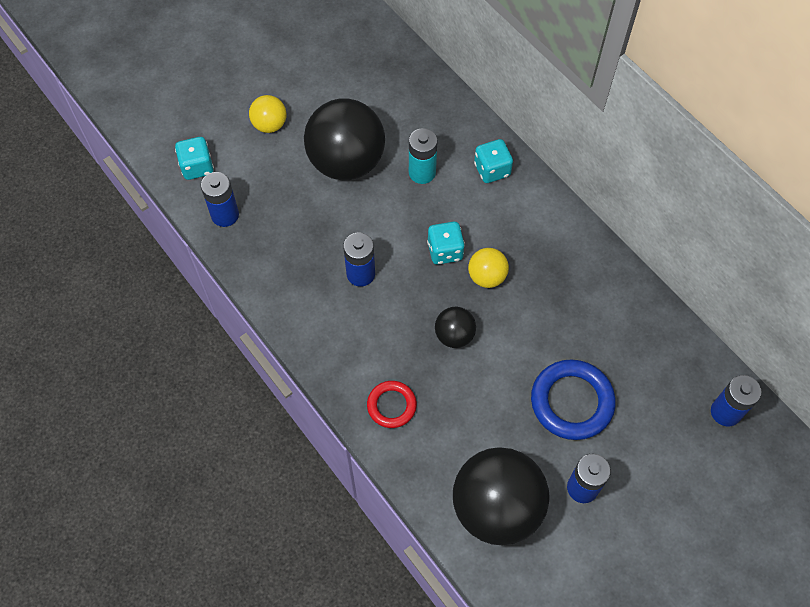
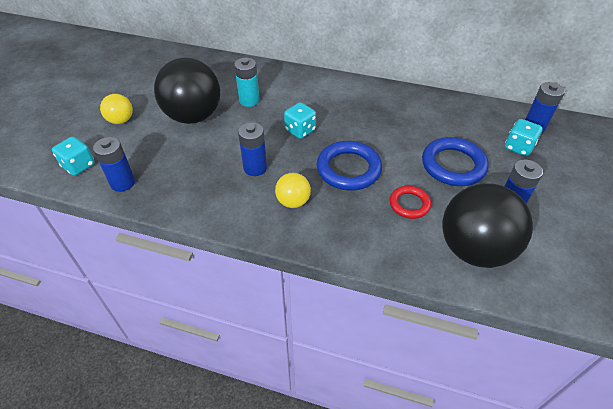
camera: 35 degrees left, 15 degrees down
red ring [367,381,417,428] -> red ring moved to [389,186,431,219]
black ball [435,307,476,348] -> blue ring [317,141,382,191]
yellow ball [468,248,509,288] -> yellow ball moved to [275,173,311,208]
turquoise dice [474,139,513,183] -> turquoise dice moved to [505,119,543,156]

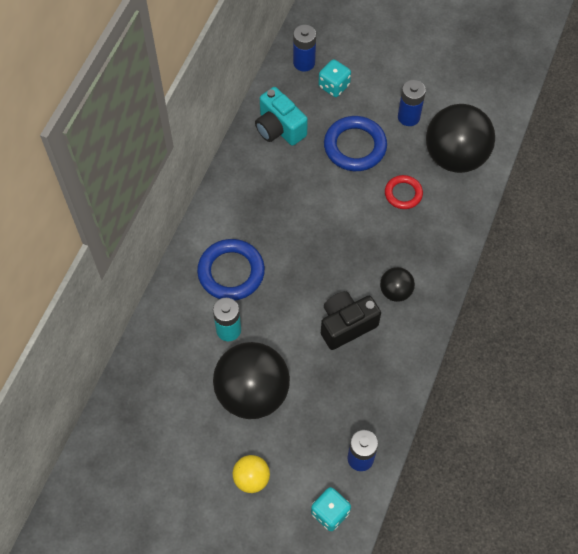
camera: 85 degrees left, 15 degrees up
blue battery [238,122,267,176] -> black camera [321,291,381,350]
yellow ball [275,173,311,208] -> black ball [380,267,415,302]
turquoise dice [284,102,316,139] -> none
blue ring [317,141,382,191] -> blue ring moved to [197,239,265,300]
none -> turquoise camera [255,87,308,146]

